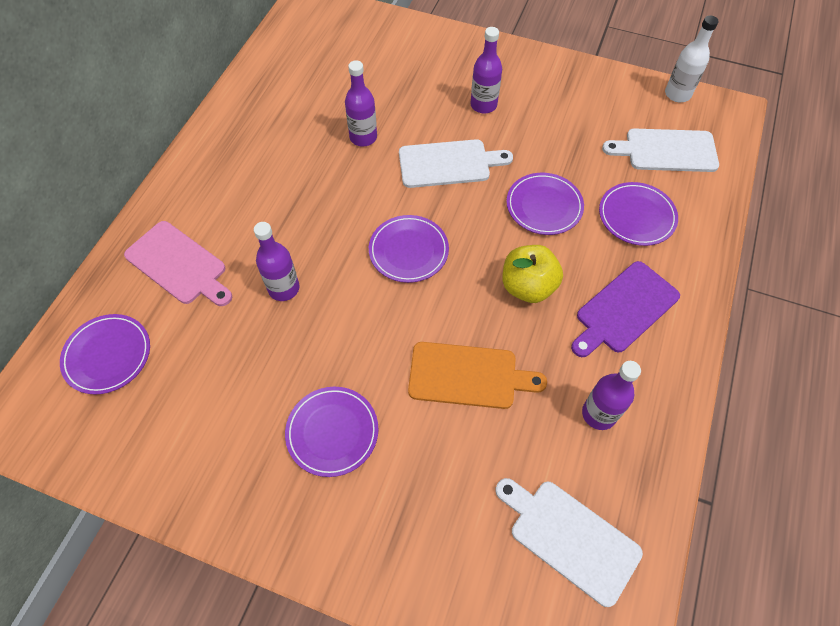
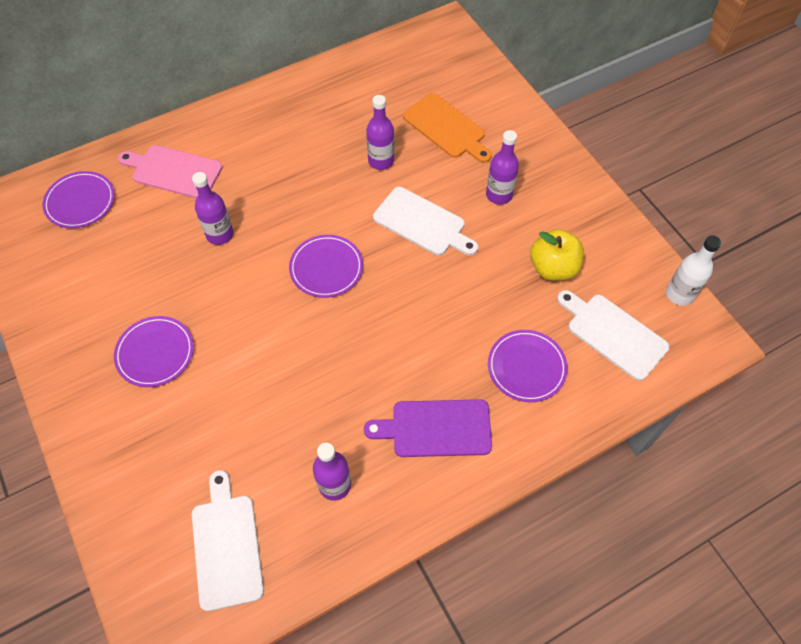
camera: 40 degrees right, 0 degrees up
pink cutting board [124,221,232,306] -> pink cutting board turned 120 degrees clockwise [118,145,223,198]
orange cutting board [408,342,547,409] -> orange cutting board moved to [403,93,492,163]
yellow apple [502,245,563,303] -> yellow apple moved to [530,229,584,281]
purple plate [506,173,584,235] -> none

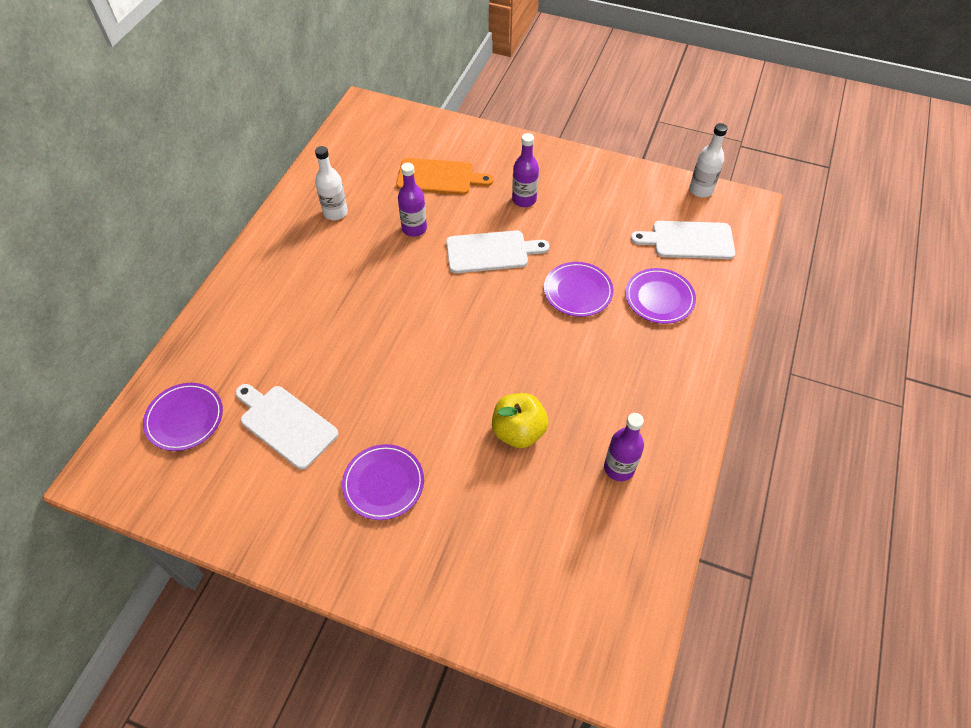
camera: 40 degrees left, 5 degrees down
pink cutting board [118,145,223,198] -> none
purple bottle [192,172,234,245] -> none
white cutting board [192,470,264,611] -> white cutting board moved to [235,384,339,470]
purple plate [289,235,363,298] -> purple plate moved to [544,262,613,317]
purple cutting board [364,399,492,457] -> none
yellow apple [530,229,584,281] -> yellow apple moved to [492,393,549,448]
none -> white bottle [315,146,348,220]

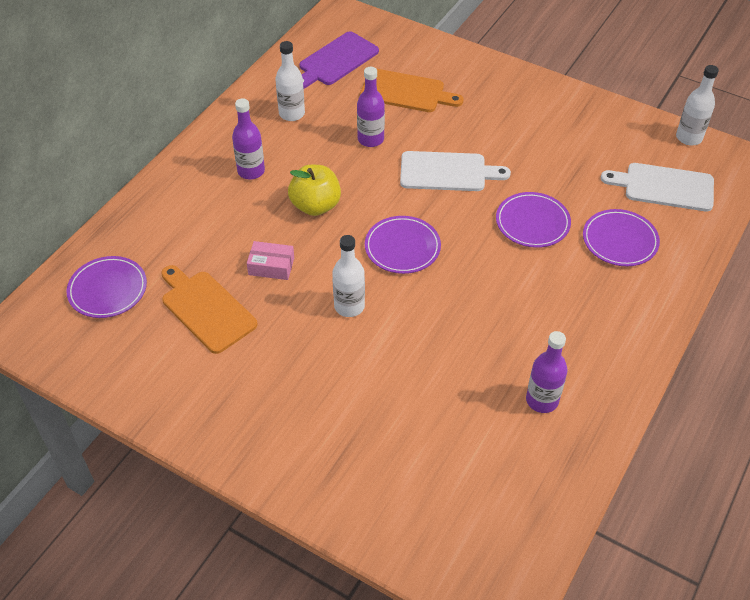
camera: 10 degrees right, 5 degrees down
white cutting board [235,384,339,470] -> orange cutting board [161,265,258,354]
purple plate [342,444,424,520] -> purple plate moved to [365,216,441,274]
yellow apple [492,393,549,448] -> yellow apple moved to [288,165,341,216]
purple bottle [512,133,539,207] -> purple bottle moved to [232,98,265,180]
none -> pink box [247,241,294,280]
none -> purple cutting board [299,32,379,89]
none -> white bottle [332,235,365,317]

